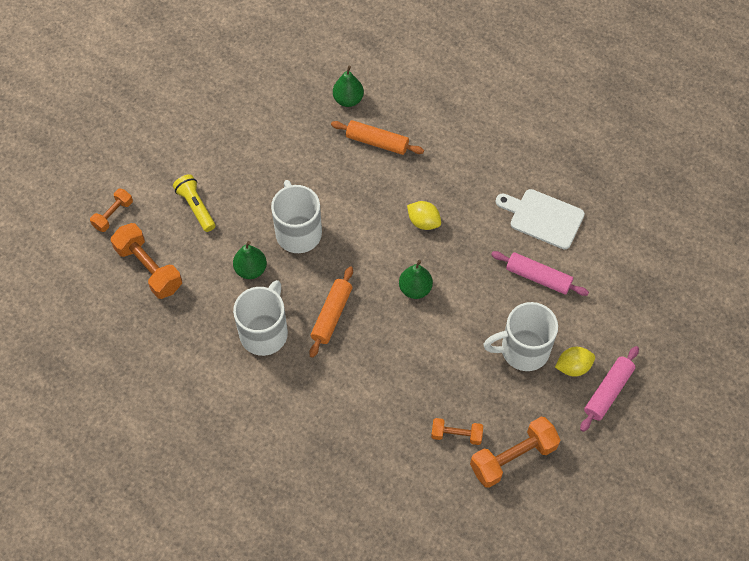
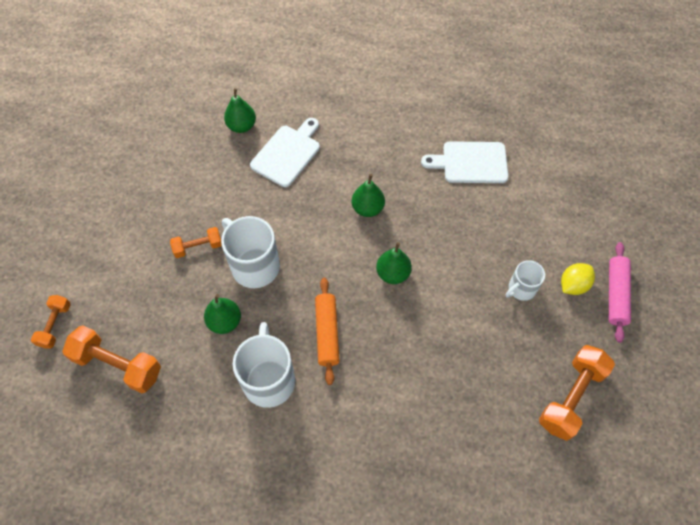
camera: 25 degrees left, 0 degrees up
yellow flashlight [173,174,215,232] -> none
orange rolling pin [331,120,424,155] -> white cutting board [250,118,320,187]
yellow lemon [407,201,441,230] -> green pear [352,174,385,217]
orange dumbbell [431,418,483,445] -> orange dumbbell moved to [170,227,222,258]
white mug [483,302,558,371] -> white mug [506,260,545,301], size x0.57
pink rolling pin [491,251,589,296] -> none

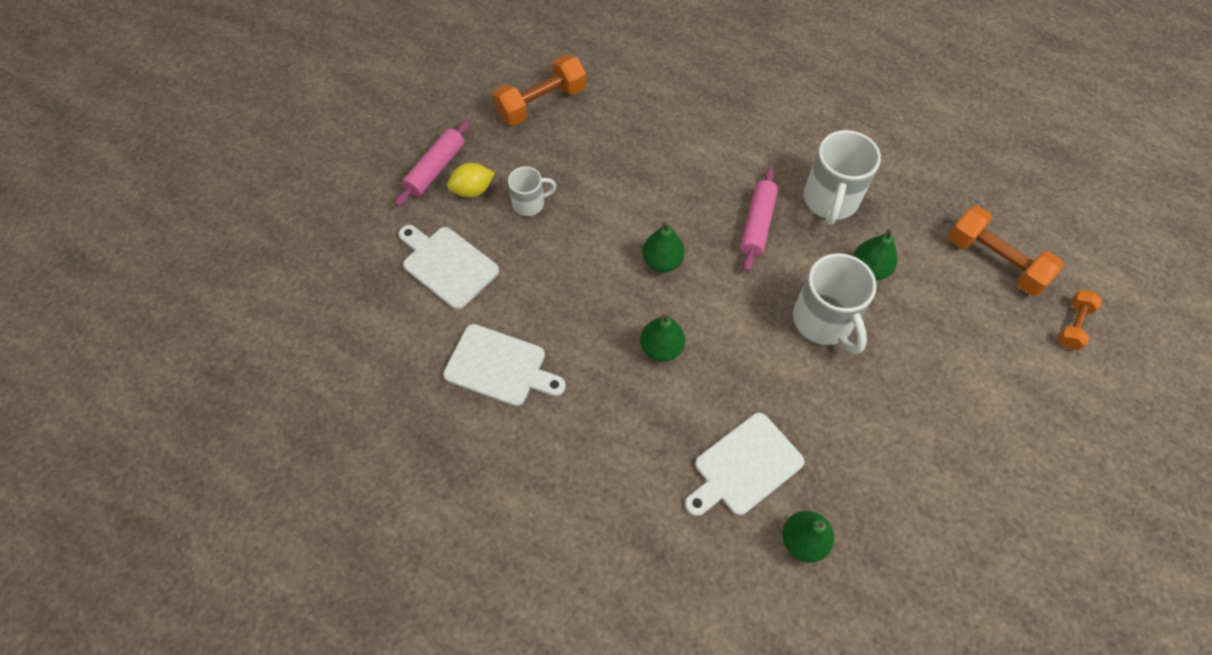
camera: 160 degrees left, 0 degrees up
orange dumbbell [170,227,222,258] -> none
orange rolling pin [315,278,339,385] -> pink rolling pin [740,168,778,272]
none -> white cutting board [398,225,499,310]

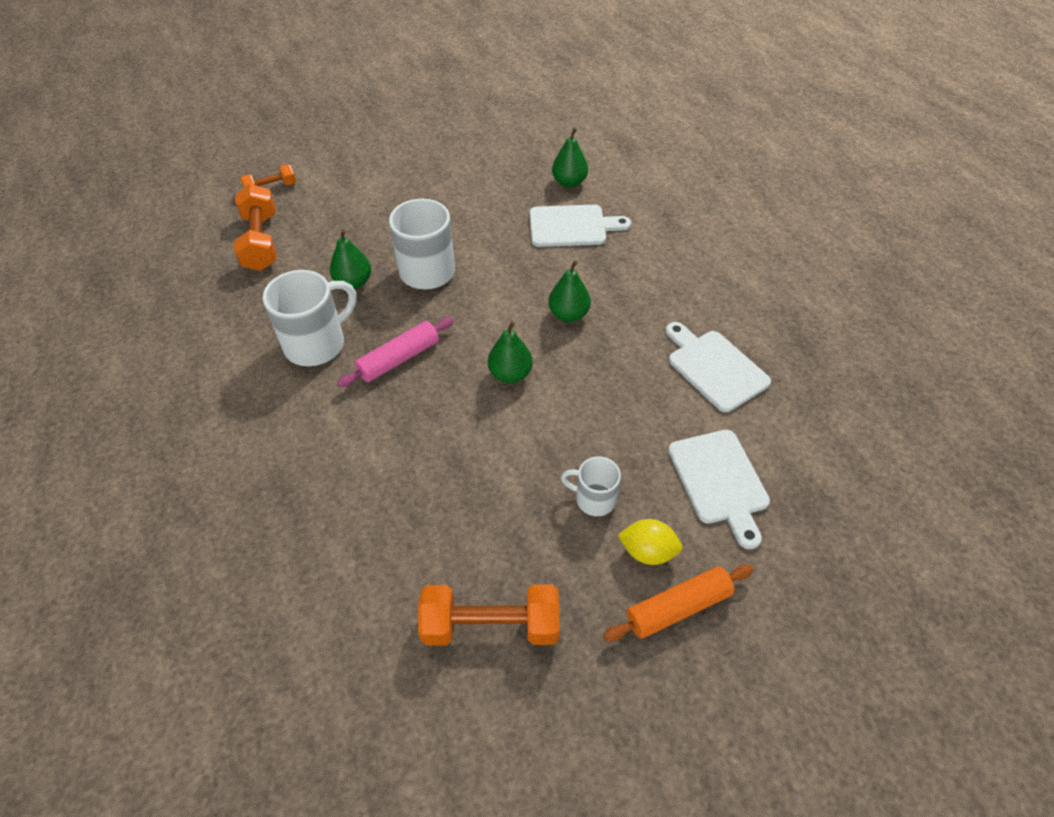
camera: 145 degrees left, 10 degrees down
pink rolling pin [395,120,471,207] -> orange rolling pin [603,565,754,641]

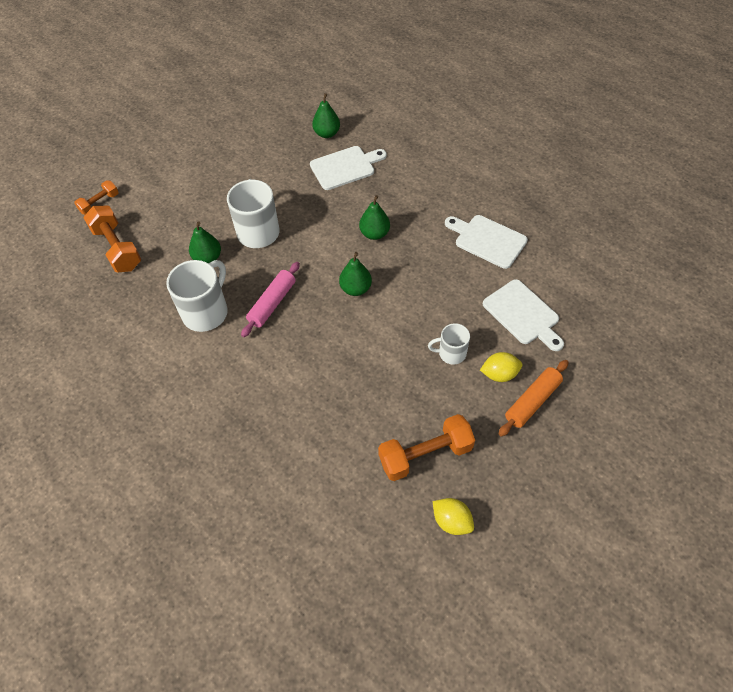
camera: 20 degrees left, 5 degrees up
none -> yellow lemon [433,498,474,535]

